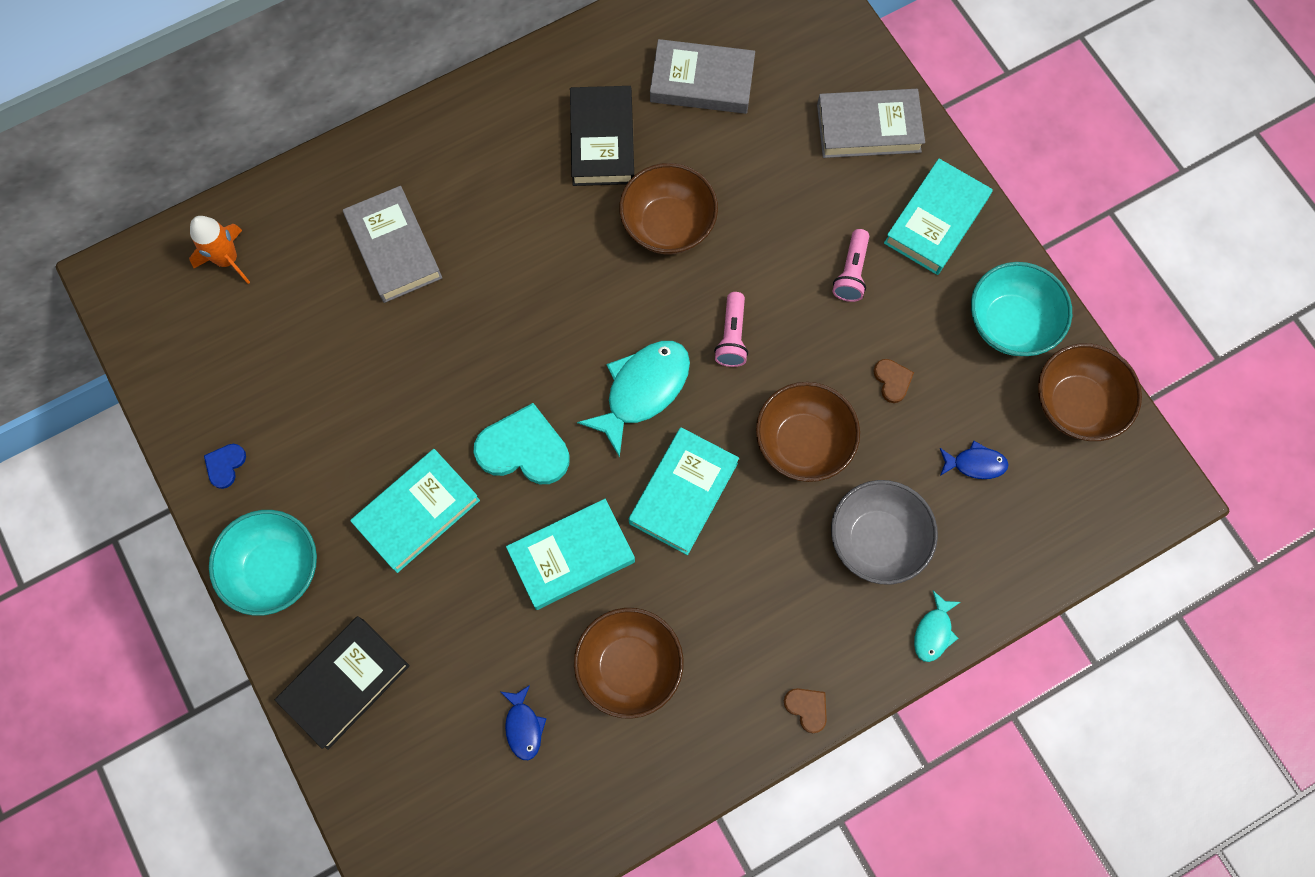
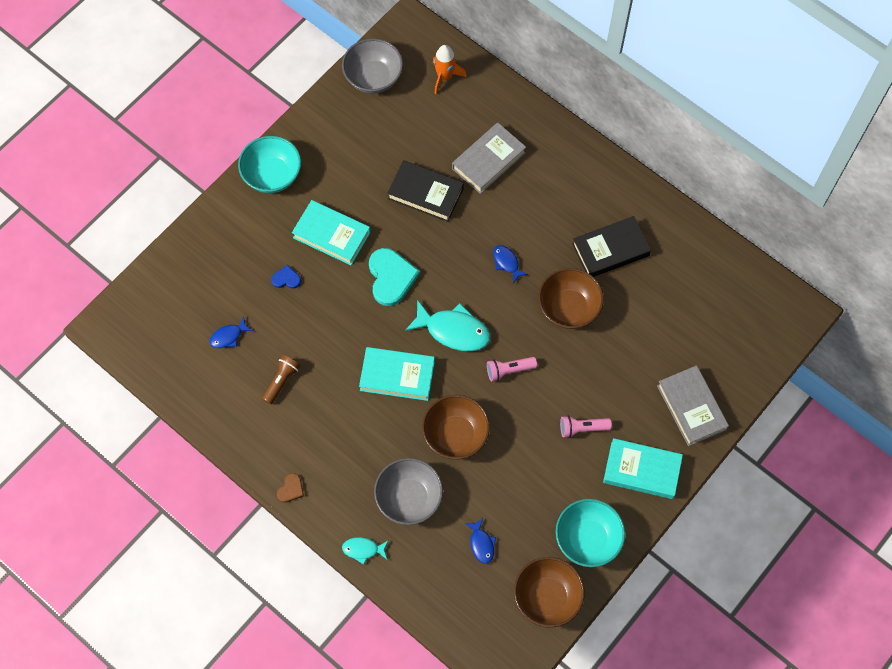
camera: 70 degrees right, 5 degrees down
blue heart [204,444,246,489] -> blue heart moved to [271,265,301,289]
black book [275,616,410,750] -> black book moved to [387,160,464,222]
turquoise book [506,499,635,610] -> none
brown bowl [574,608,684,719] -> brown flashlight [262,355,300,404]
grey book [650,39,755,114] -> none
brown heart [873,359,914,403] -> none
none -> grey bowl [342,38,403,94]
none -> blue fish [493,245,527,283]

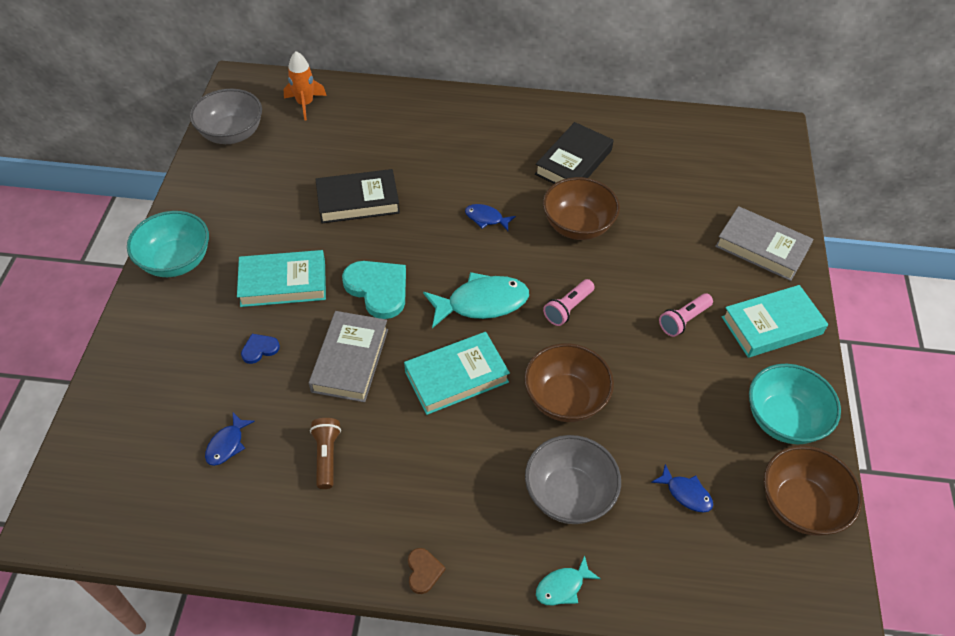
camera: 35 degrees left, 15 degrees down
grey book [452,122,526,194] -> grey book moved to [309,311,388,402]

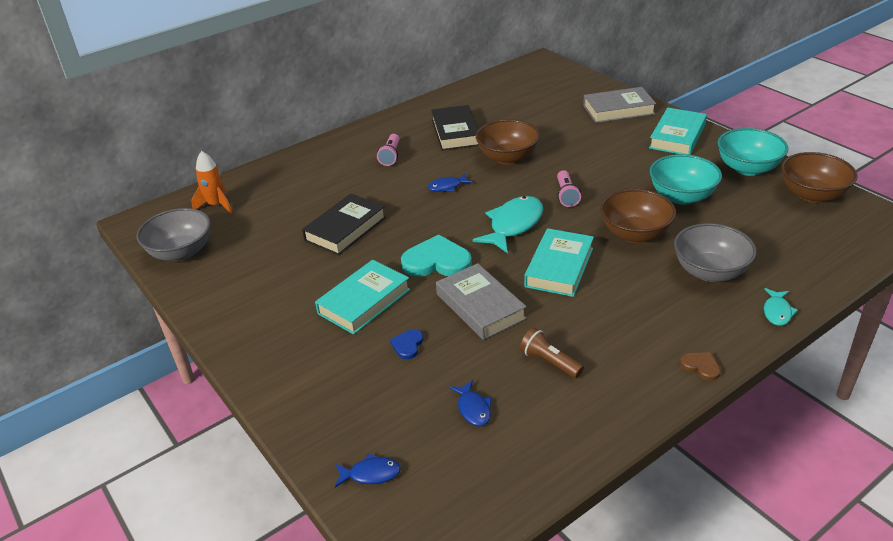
camera: 40 degrees left, 15 degrees down
turquoise bowl [127,211,209,277] -> turquoise bowl moved to [649,154,722,205]
blue fish [651,464,713,513] -> blue fish moved to [335,454,401,487]
pink flashlight [659,293,713,337] -> pink flashlight moved to [377,134,400,166]

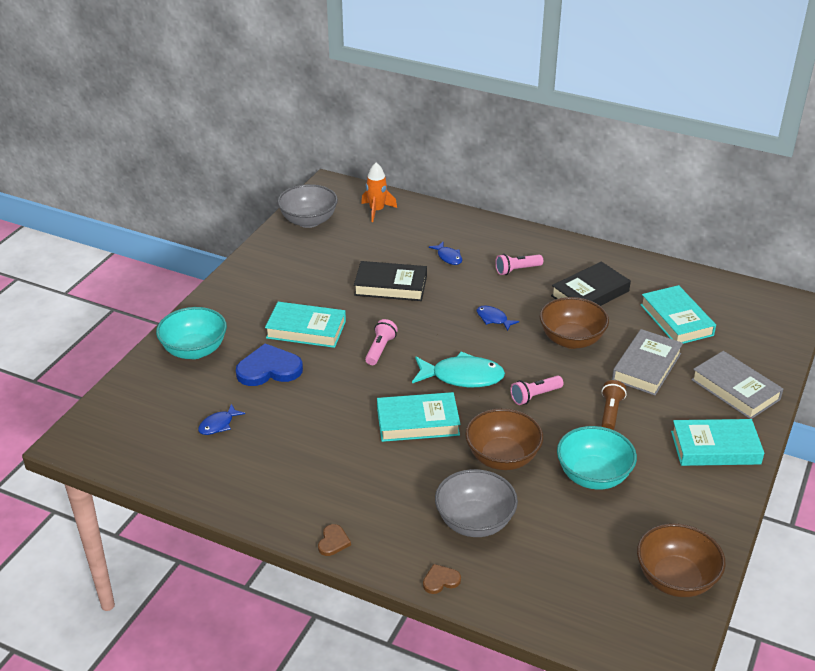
camera: 60 degrees right, 0 degrees up
blue fish [335,454,401,487] -> blue fish moved to [429,242,462,265]
blue heart [390,329,423,359] -> blue heart [236,343,303,386], size x2.05
turquoise heart [401,235,472,277] -> pink flashlight [365,319,398,365]
grey book [436,263,526,340] -> grey book moved to [612,329,683,395]
brown flashlight [520,328,584,378] -> brown flashlight moved to [602,380,627,430]
turquoise bowl [718,128,788,176] -> turquoise bowl moved to [156,307,227,359]
turquoise fish [764,288,798,326] -> brown heart [423,564,461,594]
none -> turquoise book [640,285,716,344]

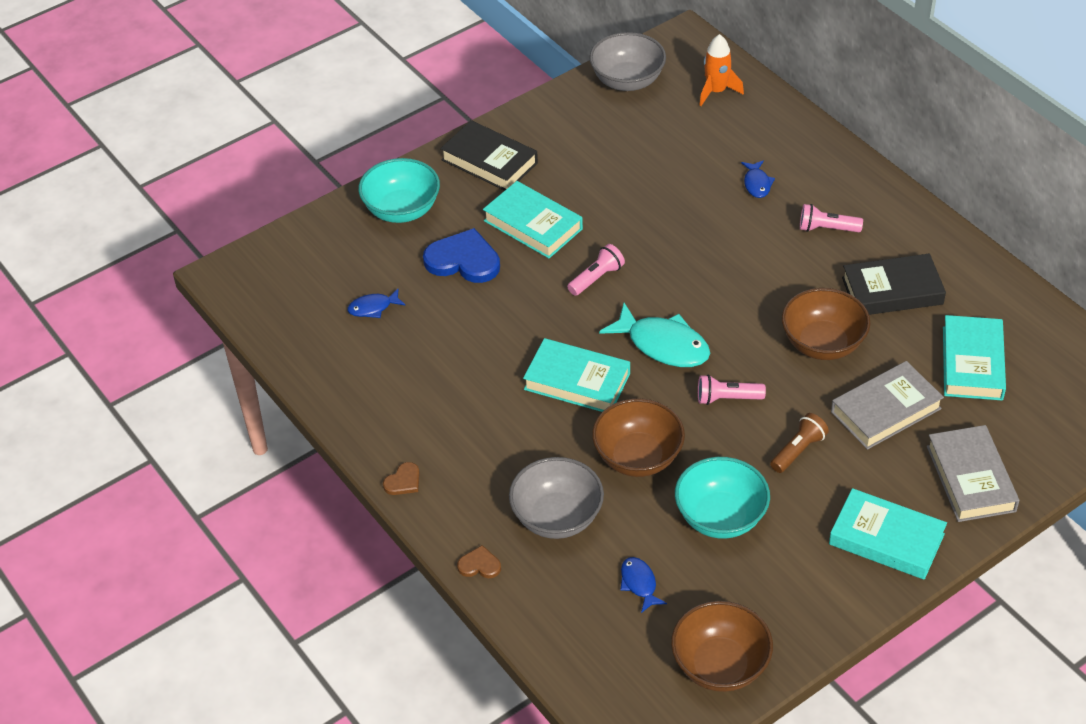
camera: 30 degrees right, 10 degrees up
black book [354,261,427,301] -> black book moved to [440,120,538,191]
blue fish [477,306,519,331] -> blue fish moved to [620,557,667,613]

